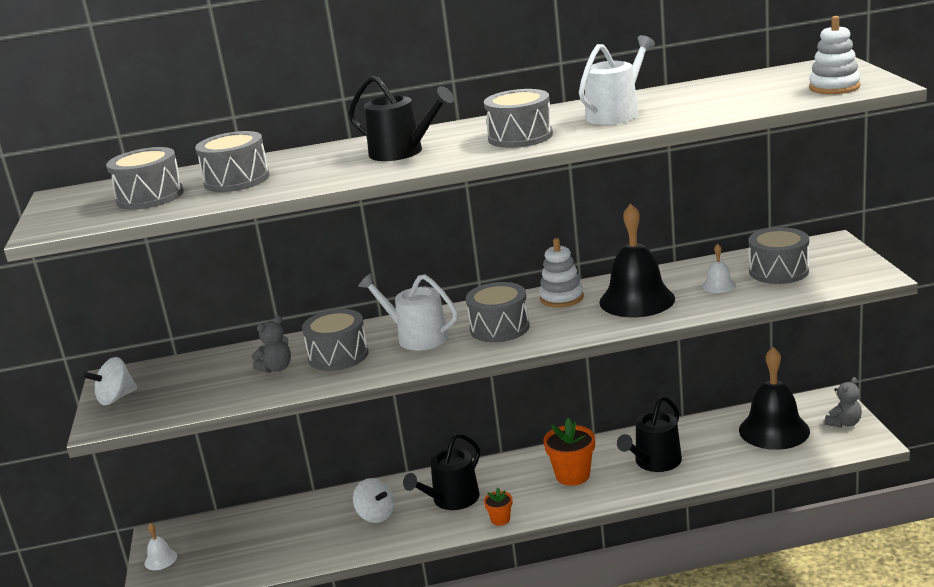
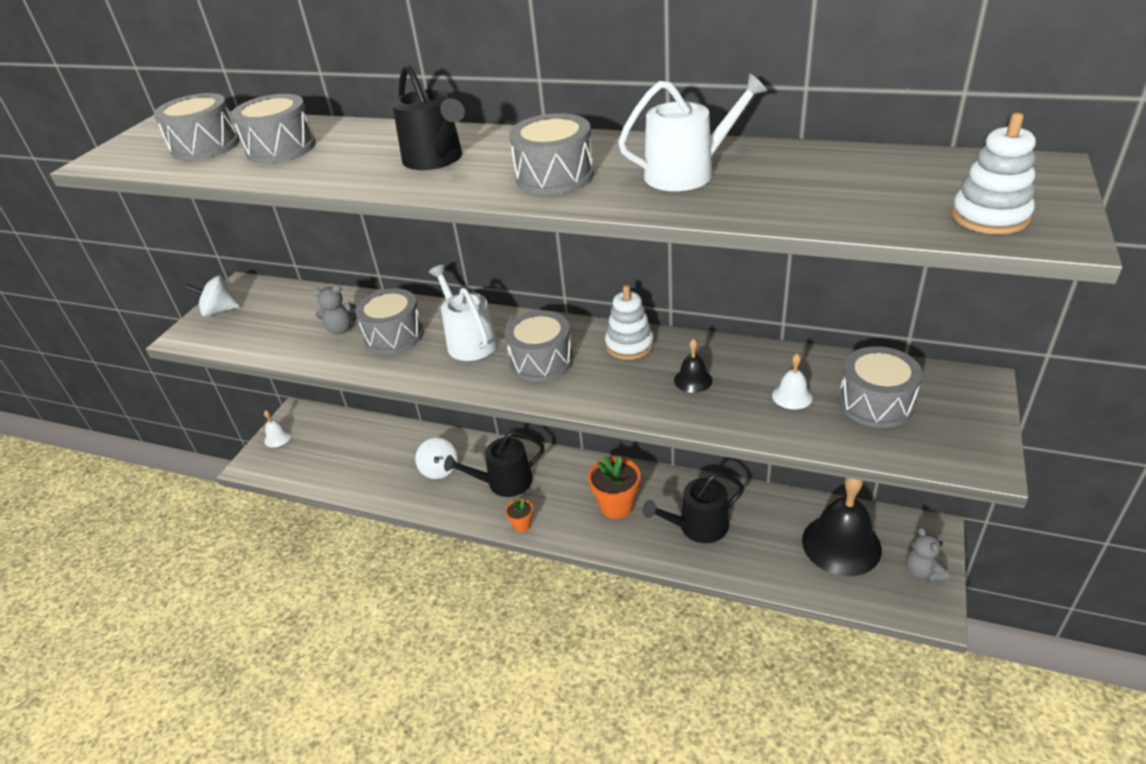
camera: 30 degrees right, 15 degrees up
black bell [599,203,675,317] -> black bell [674,338,712,393], size x0.44
grey teddy bear [825,377,862,428] -> grey teddy bear turned 90 degrees clockwise [905,527,949,581]

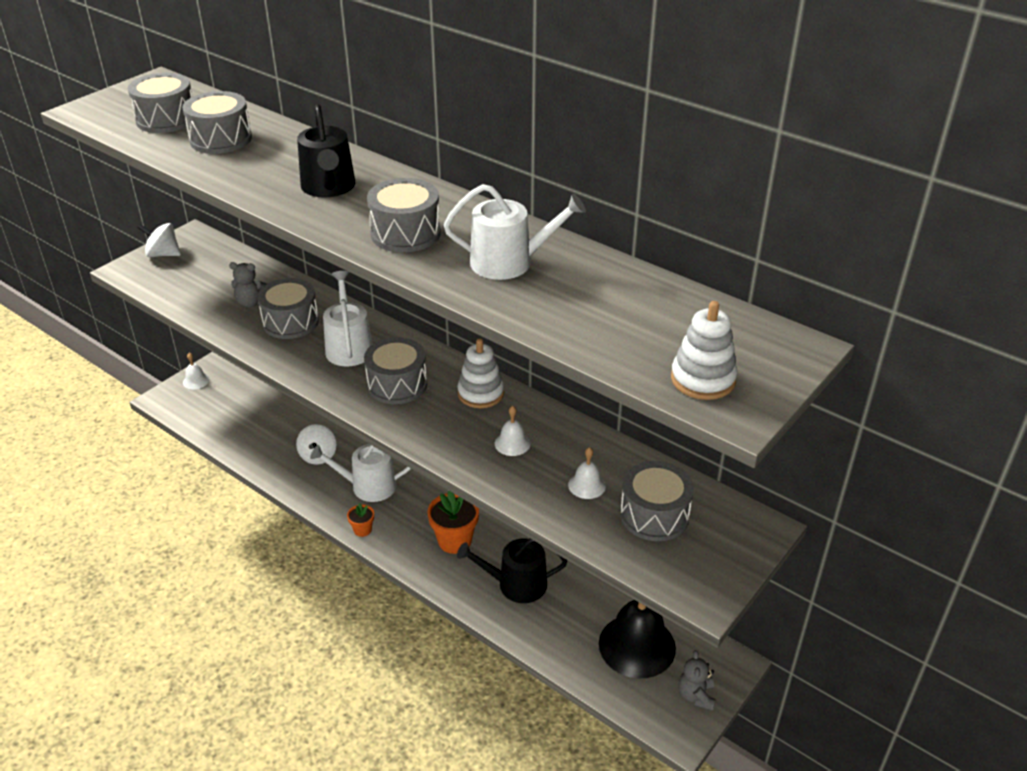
camera: 15 degrees right, 0 degrees up
black watering can [444,431,545,497] -> white watering can [310,444,411,502]
black bell [674,338,712,393] -> white bell [495,406,531,456]

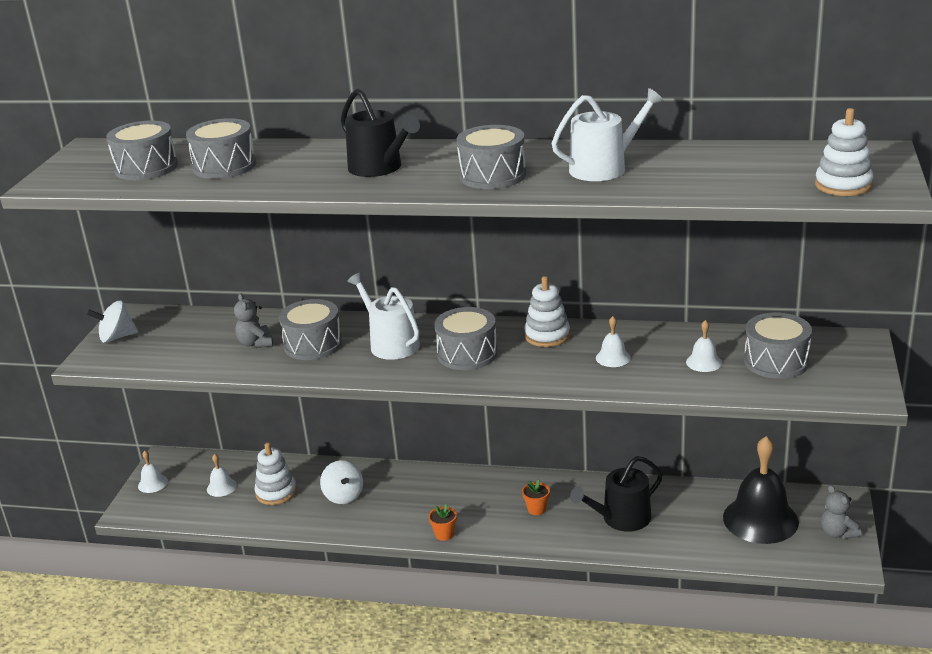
camera: 25 degrees left, 10 degrees down
grey teddy bear [229,262,267,307] -> grey teddy bear turned 90 degrees clockwise [234,293,273,348]
white watering can [310,444,411,502] -> none
orange flower pot [427,491,479,554] -> orange flower pot [522,480,550,515], size x0.54
none -> white bell [207,454,237,497]
none -> white stacking toy [254,443,297,505]

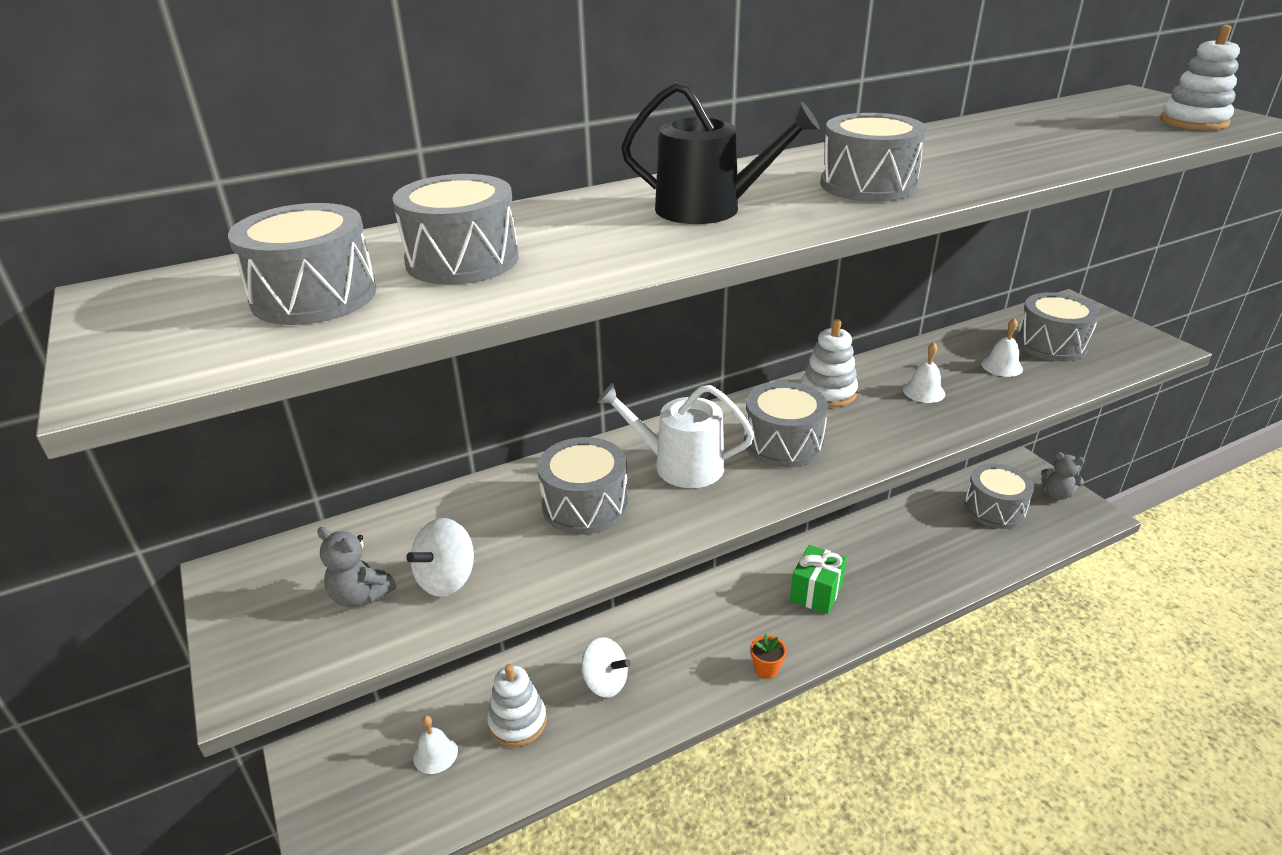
camera: 40 degrees left, 5 degrees up
white spinning top [87,301,138,343] -> white spinning top moved to [406,518,474,597]
white bell [138,451,168,493] -> none
grey teddy bear [234,293,273,348] -> grey teddy bear moved to [317,527,397,607]
orange flower pot [522,480,550,515] -> green gift [790,545,847,614]
white watering can [551,88,664,181] -> none
black watering can [570,456,662,532] -> none
black bell [723,436,799,544] -> grey drum [964,463,1034,529]

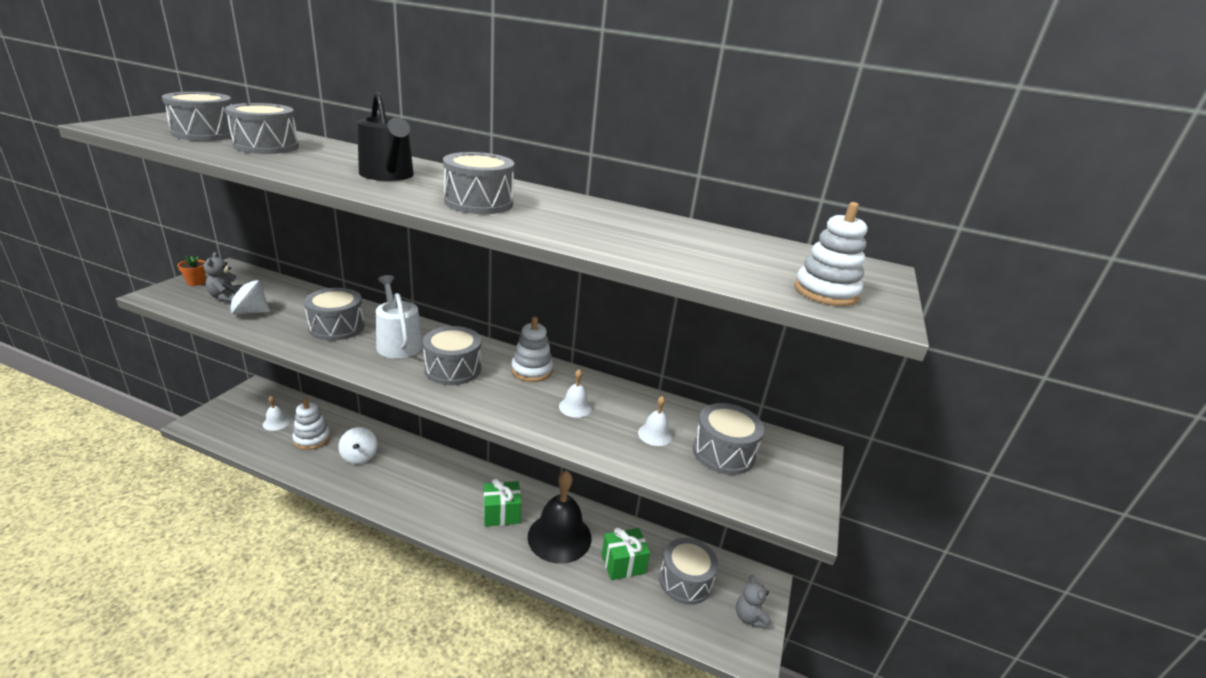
camera: 45 degrees right, 5 degrees down
orange flower pot [750,634,787,679] -> orange flower pot moved to [177,255,206,286]
none -> black bell [528,471,592,564]
none -> green gift [602,528,650,580]

